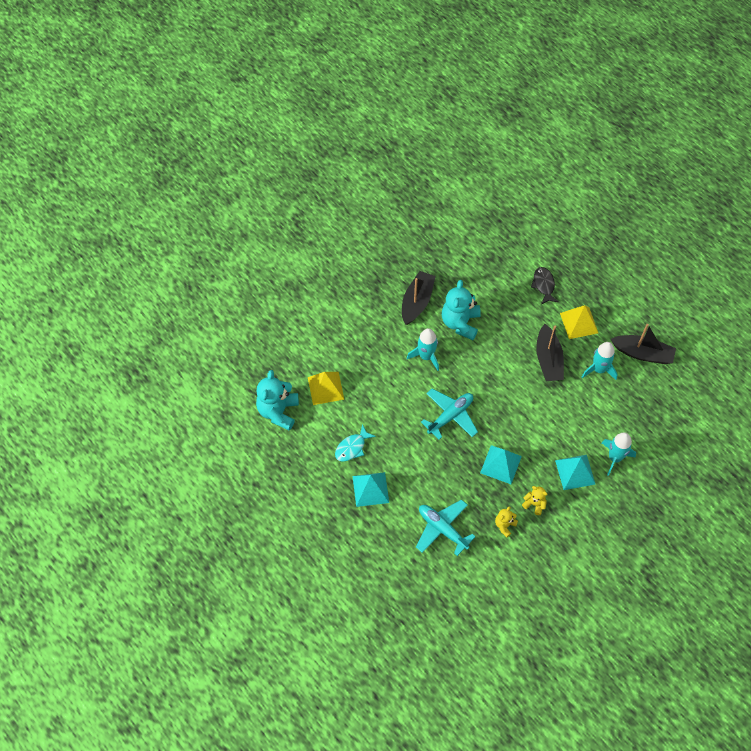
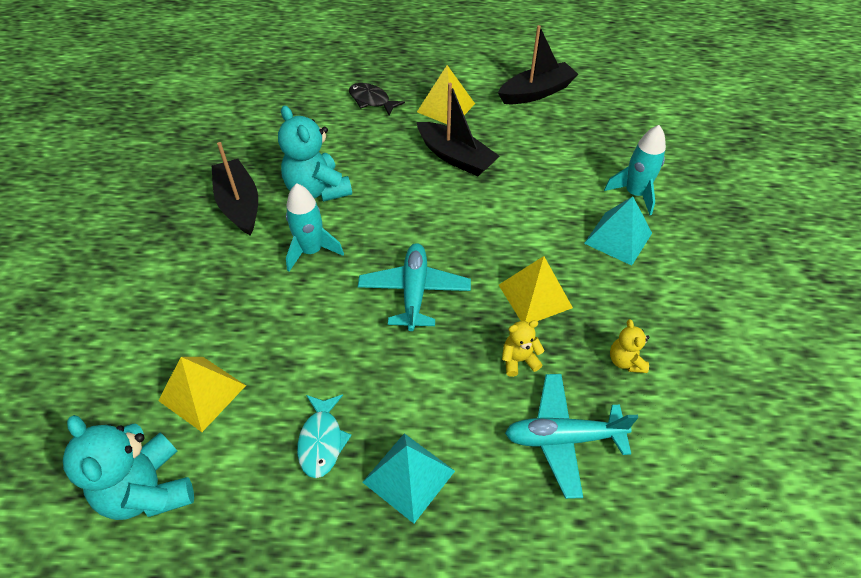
camera: 45 degrees left, 10 degrees down
turquoise pyramid [480,445,522,484] -> yellow pyramid [499,256,573,323]
yellow teddy bear [522,486,547,515] -> yellow teddy bear moved to [502,320,545,377]
turquoise rocket [582,342,618,380] -> none

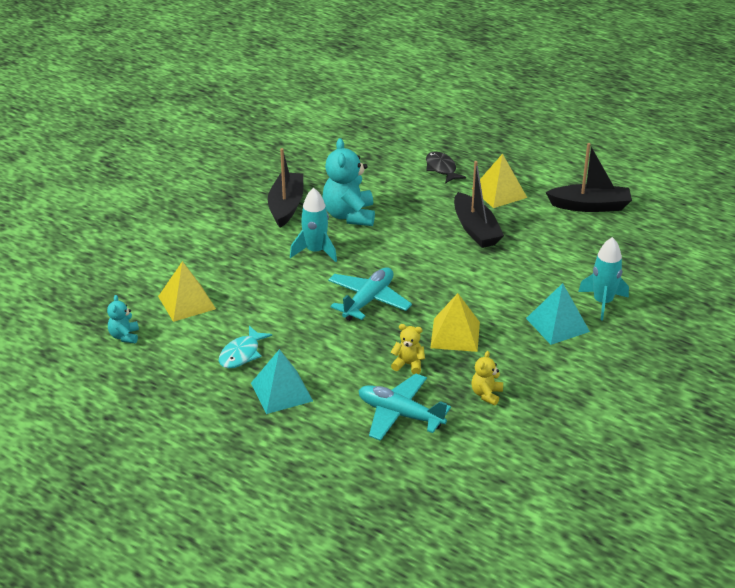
camera: 30 degrees right, 15 degrees down
turquoise teddy bear [63,415,194,520] -> turquoise teddy bear [107,295,139,343], size x0.50

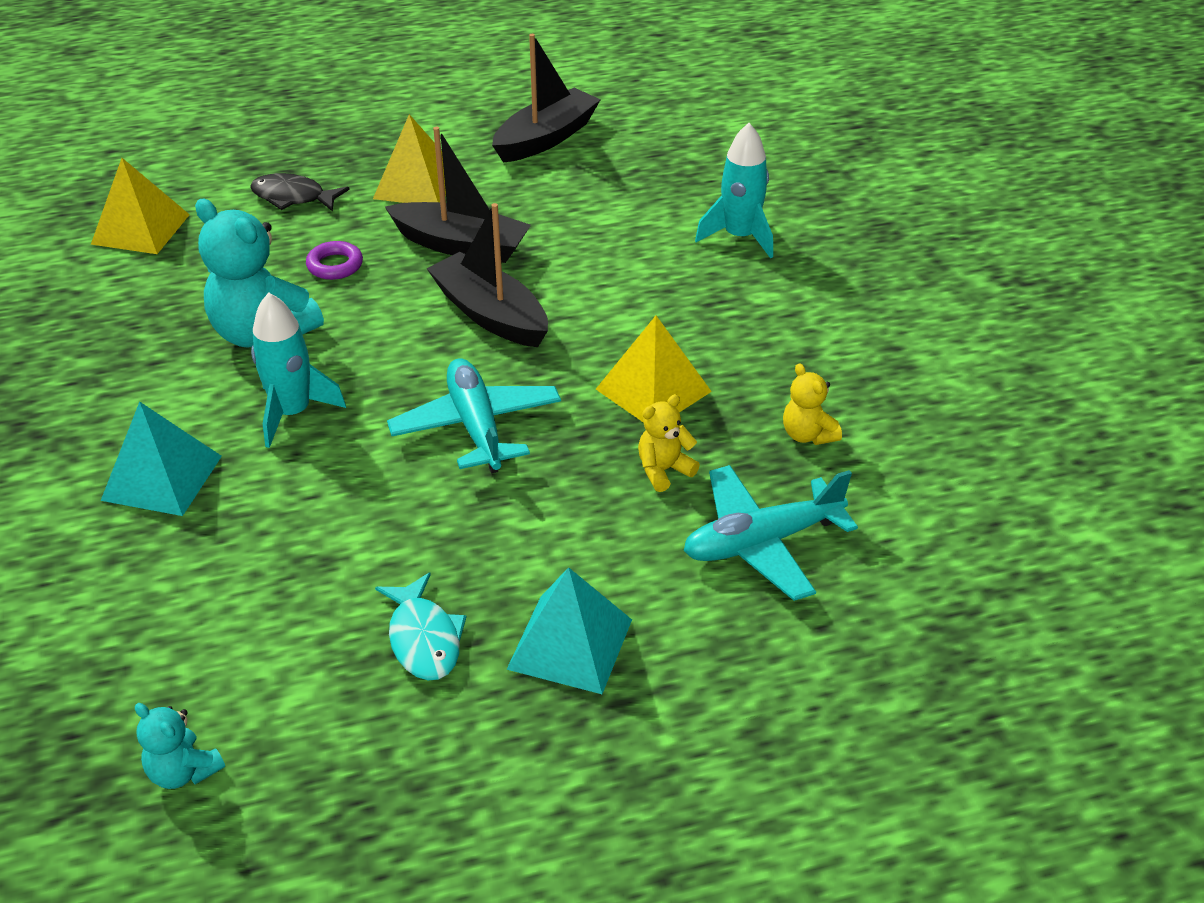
camera: 50 degrees left, 5 degrees up
yellow pyramid [158,261,216,322] -> yellow pyramid moved to [91,158,190,254]
black boat [268,148,303,228] -> black boat moved to [426,203,548,347]
turquoise pyramid [526,283,590,345] -> turquoise pyramid moved to [101,401,222,516]
none -> purple ring [306,241,363,280]

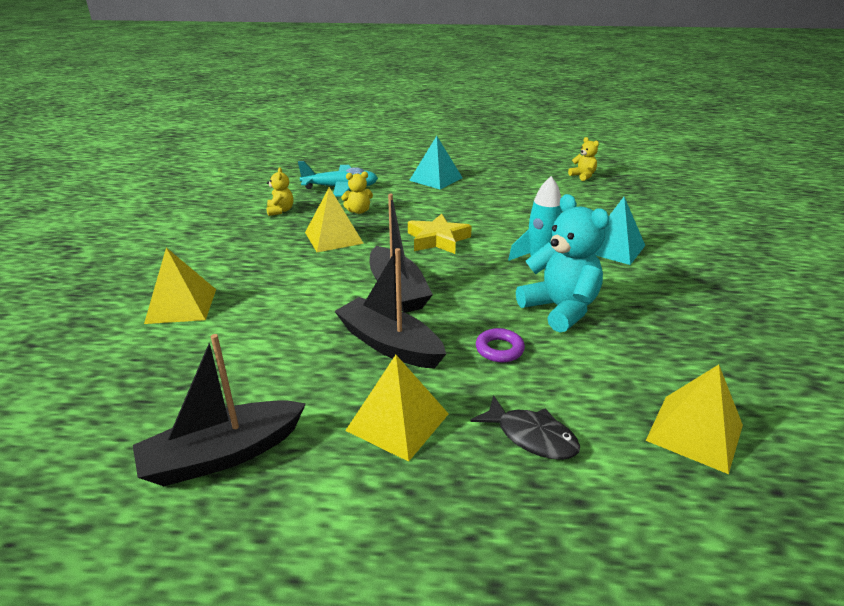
camera: 160 degrees left, 10 degrees down
turquoise teddy bear [135,703,225,789] -> yellow teddy bear [568,137,599,181]
turquoise fish [375,572,466,680] -> none
turquoise plane [387,358,561,474] -> yellow star [408,214,472,254]
turquoise rocket [695,123,773,259] -> yellow pyramid [144,248,216,324]

